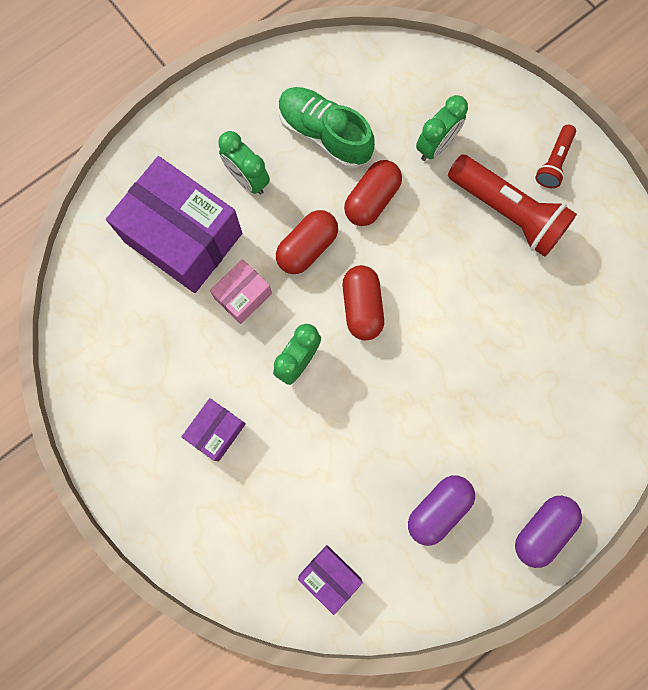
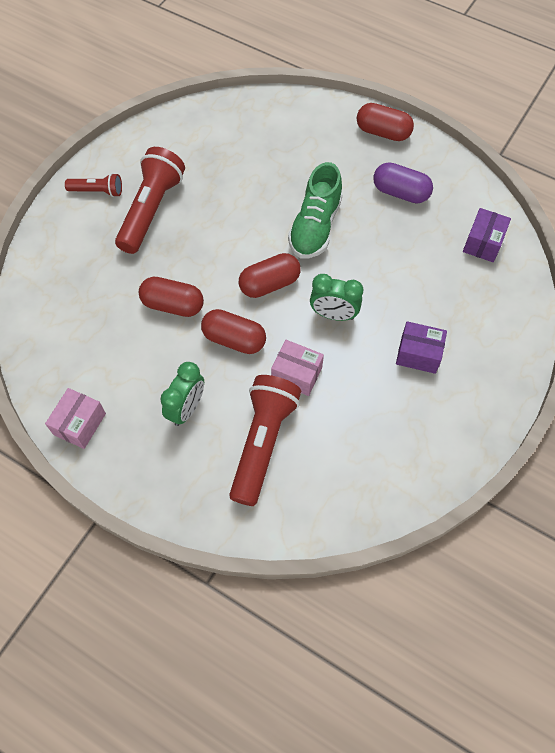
camera: 110 degrees left, 15 degrees down
purple box [106,156,242,293] -> red flashlight [229,375,301,506]
green shoe [279,87,375,169] -> green shoe moved to [288,162,343,258]
green clock [416,95,468,161] -> none
purple capsule [515,496,582,568] -> red capsule [357,103,414,141]
none -> pink box [45,388,106,449]

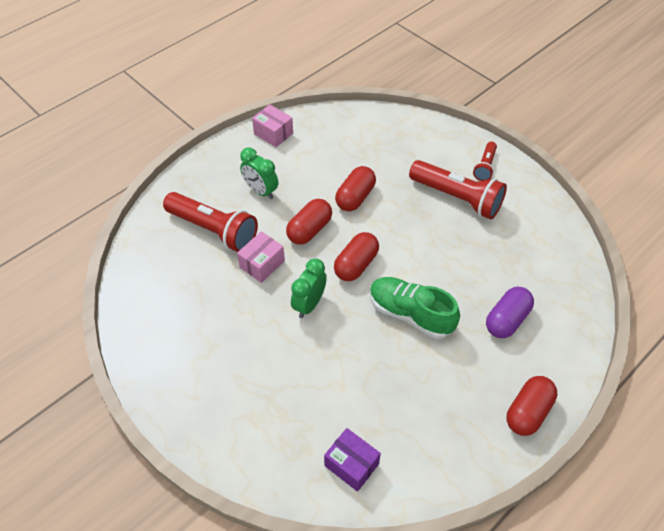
camera: 105 degrees right, 10 degrees down
red capsule [239,253,300,298] -> red capsule turned 45 degrees clockwise [334,232,379,281]
purple capsule [373,162,433,203] -> purple capsule moved to [486,287,534,338]
purple box [396,321,447,374] -> none

